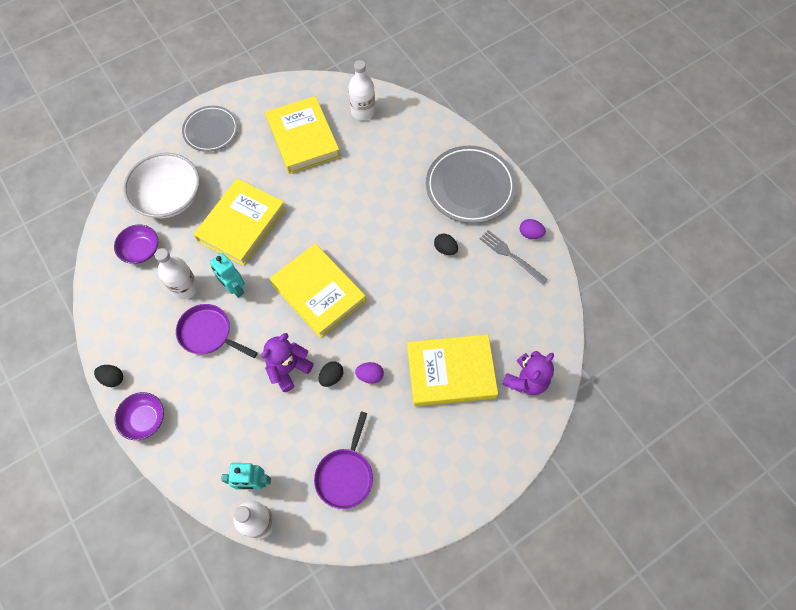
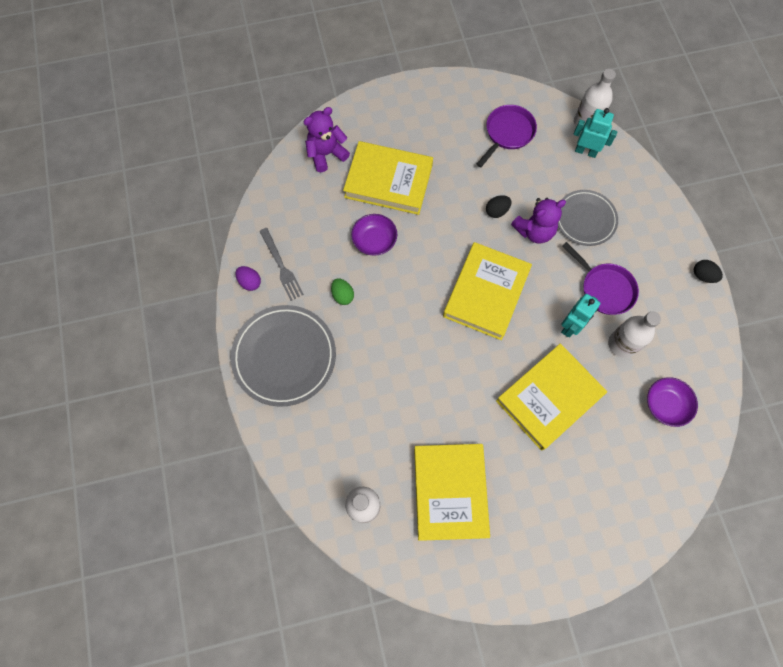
camera: 160 degrees left, 5 degrees up
purple bowl [114,392,164,440] -> purple bowl moved to [351,214,397,256]
white bowl [123,153,200,218] -> none
grey plate [182,106,238,152] -> grey plate moved to [558,190,618,246]
turquoise robot [210,253,245,298] -> turquoise robot turned 60 degrees clockwise [561,294,600,338]
yellow book [269,244,366,338] -> yellow book turned 45 degrees clockwise [443,242,532,340]
purple egg [355,362,384,384] -> none
black egg [434,234,458,255] -> green egg [331,278,354,305]

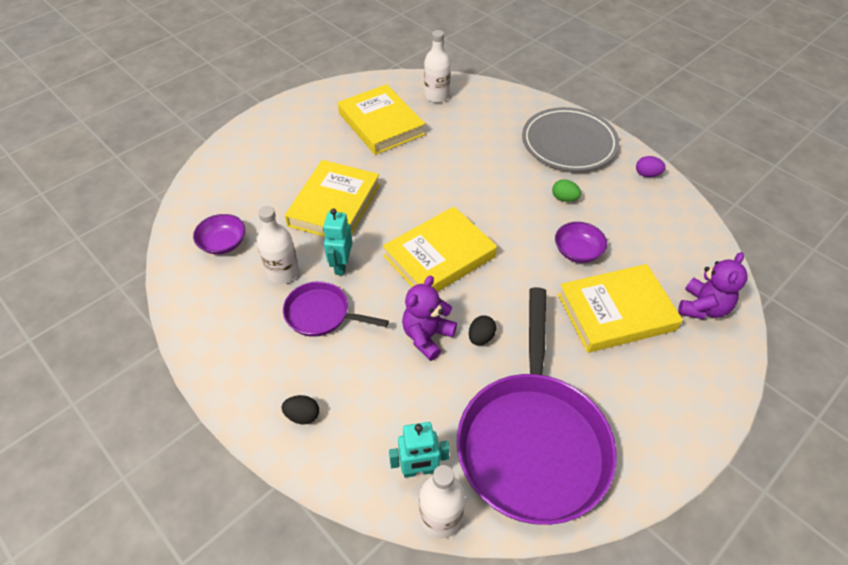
camera: 150 degrees right, 20 degrees down
grey fork [259,228,304,301] -> none
yellow book [443,242,532,340] -> yellow book turned 60 degrees clockwise [383,207,497,292]
purple pan [477,105,537,167] -> purple pan [457,287,617,525], size x2.06
grey plate [558,190,618,246] -> none
black egg [694,260,723,283] -> black egg moved to [282,395,319,424]

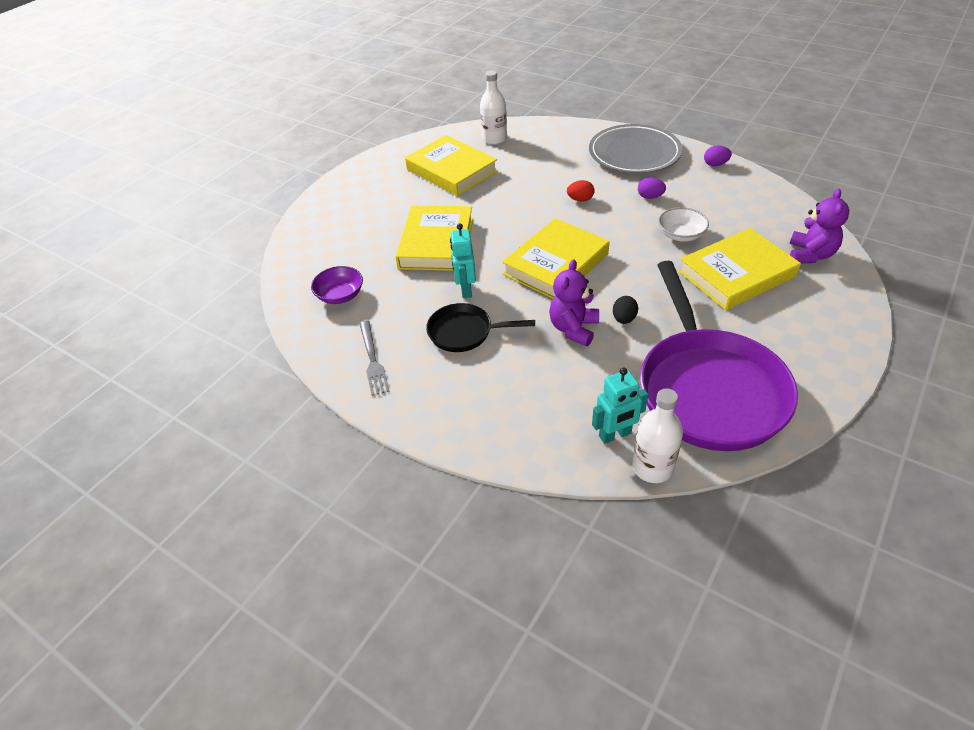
camera: 10 degrees left, 5 degrees down
white bottle [257,206,299,284] -> none
black egg [282,395,319,424] -> none
purple pan [283,281,389,337] -> black pan [426,303,535,352]
green egg [552,179,581,202] -> purple egg [638,177,666,199]
purple bowl [555,222,607,263] -> white bowl [658,207,709,242]
none -> grey fork [359,320,390,396]
none -> red egg [567,180,594,202]

